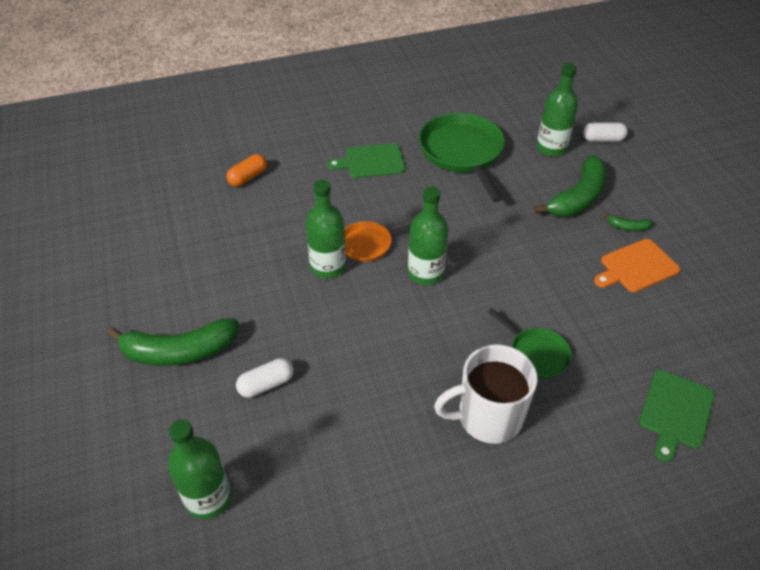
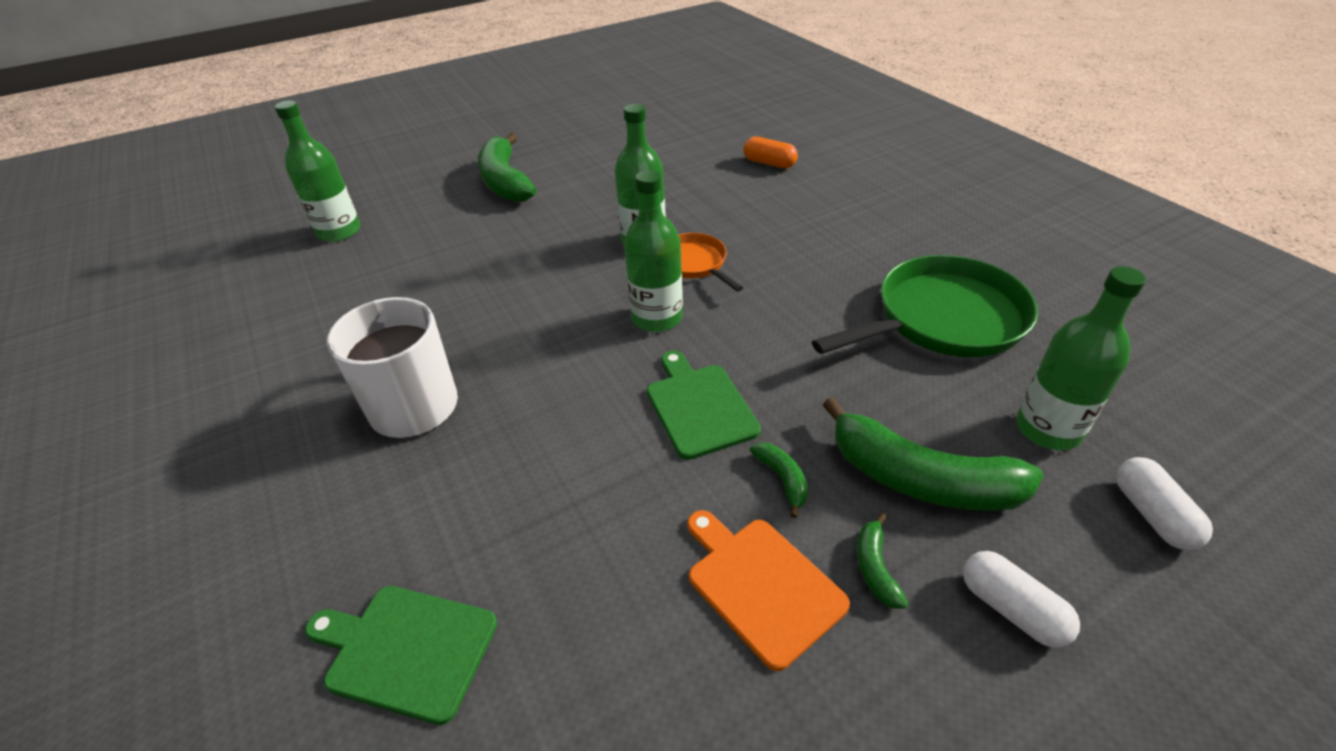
camera: 80 degrees right, 5 degrees down
white capsule [236,358,294,398] -> white capsule moved to [963,551,1080,648]
green cutting board [327,143,405,178] -> green cutting board moved to [647,350,761,460]
green pan [488,308,572,379] -> none
none -> green banana [750,442,808,518]

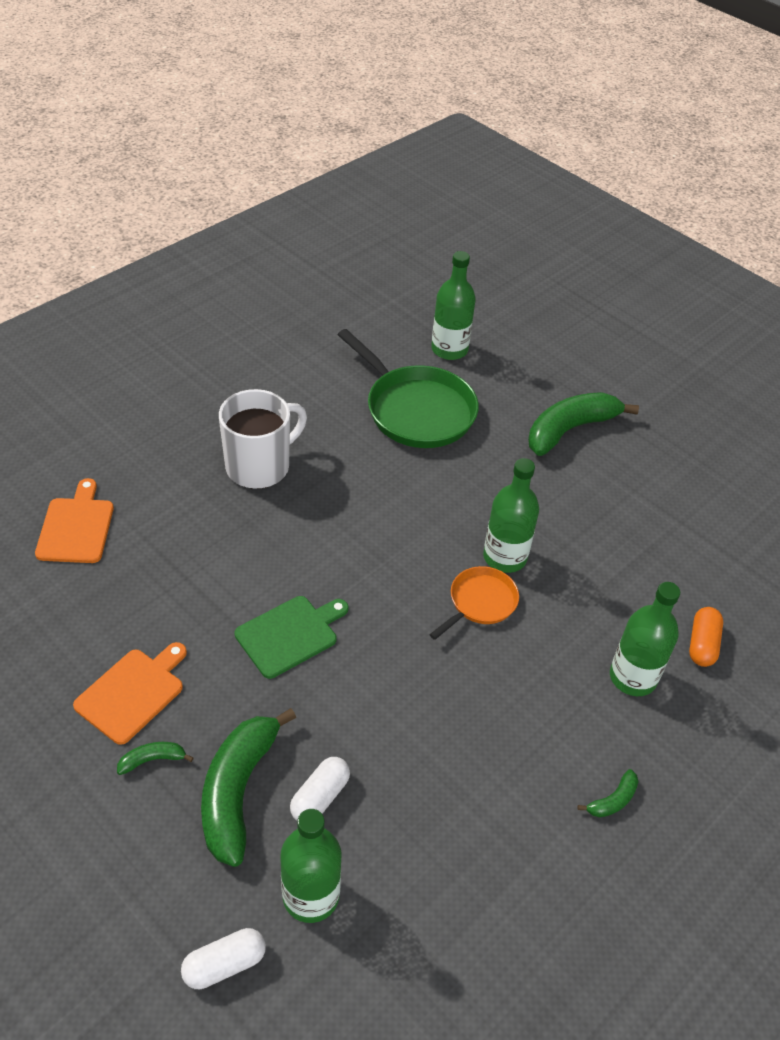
camera: 70 degrees right, 5 degrees up
green cutting board [305,586,497,725] -> orange cutting board [35,478,114,563]
green bottle [624,170,683,332] -> green bottle moved to [610,582,680,696]
green banana [750,442,808,518] -> green banana moved to [578,769,639,817]
green pan [812,255,1038,357] -> green pan moved to [338,329,479,448]
white capsule [963,551,1080,648] -> white capsule moved to [290,757,350,821]

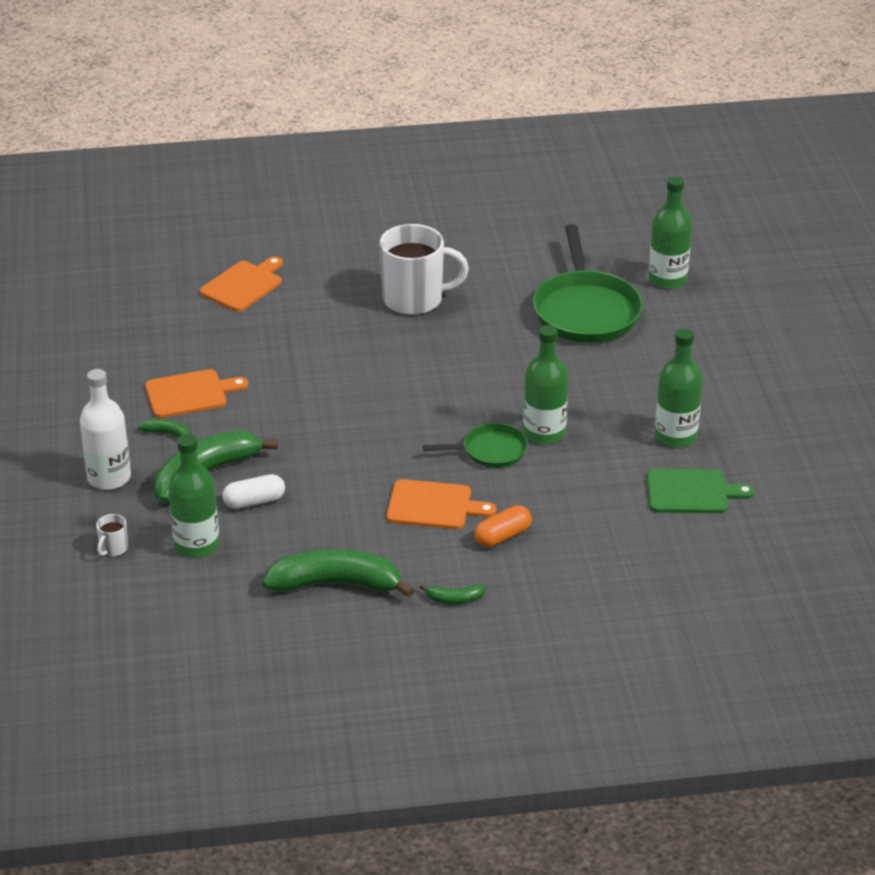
camera: 40 degrees right, 10 degrees down
white capsule [181,928,266,989] -> white mug [96,514,128,557]
green cutting board [234,596,348,679] -> green cutting board moved to [647,469,755,513]
orange pan [429,566,519,640] -> green pan [423,423,528,468]
green banana [528,392,639,456] -> green banana moved to [262,549,415,597]
green bottle [610,582,680,696] -> green bottle moved to [655,328,703,448]
orange capsule [689,607,723,667] -> orange capsule moved to [474,505,532,547]
none -> white bottle [80,369,131,490]
none -> orange cutting board [387,479,496,529]

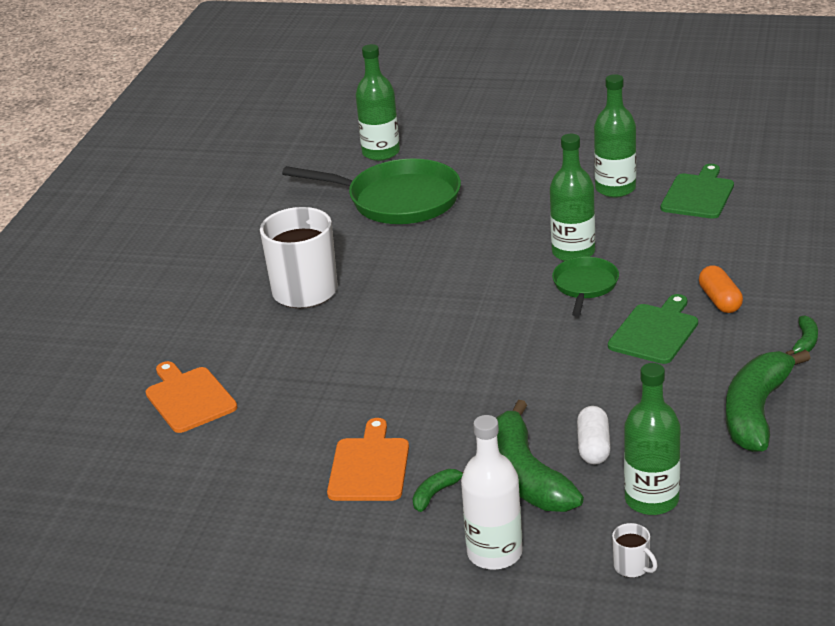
camera: 65 degrees left, 5 degrees down
orange cutting board [387,479,496,529] -> green cutting board [608,294,698,364]

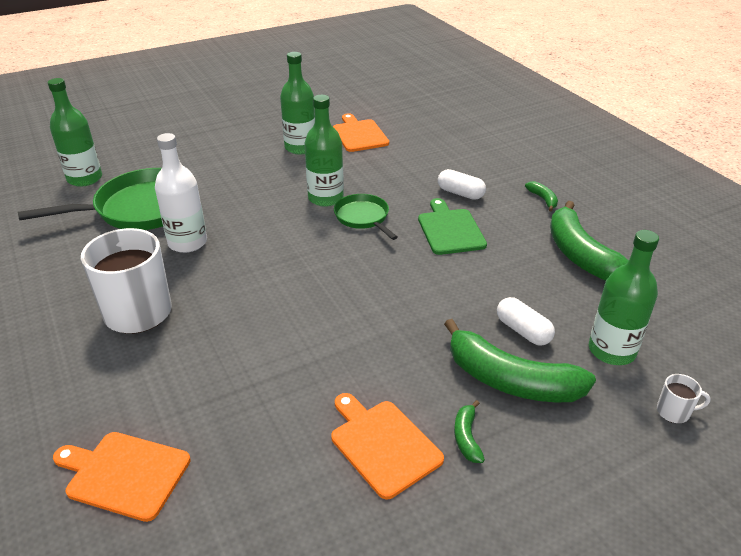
camera: 45 degrees left, 5 degrees up
white bottle [461,415,523,570] -> white bottle moved to [155,133,207,253]
green cutting board [661,164,734,219] -> orange cutting board [333,113,389,152]
orange capsule [699,265,743,313] -> white capsule [438,169,486,200]

